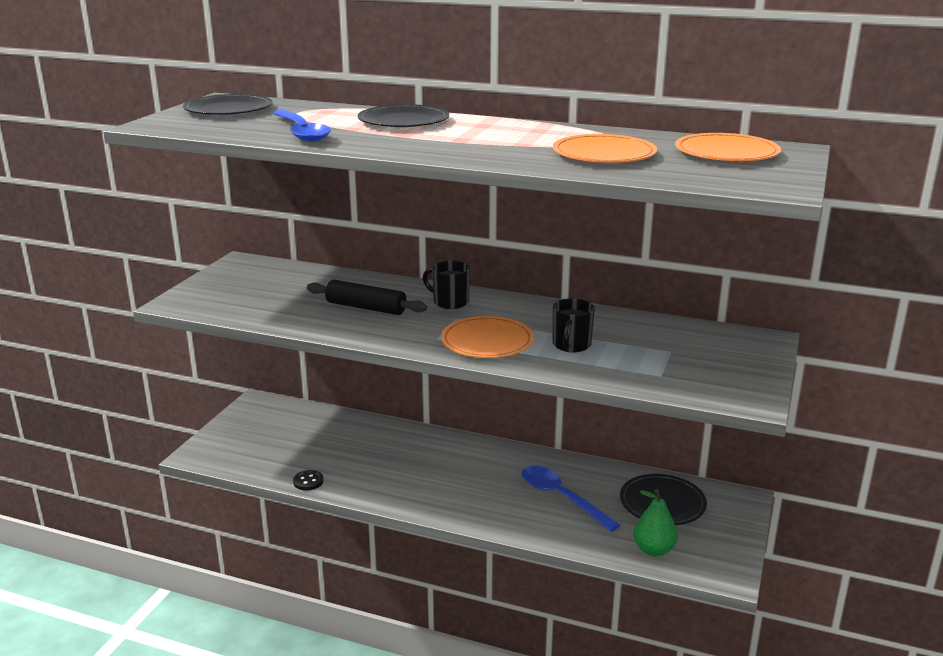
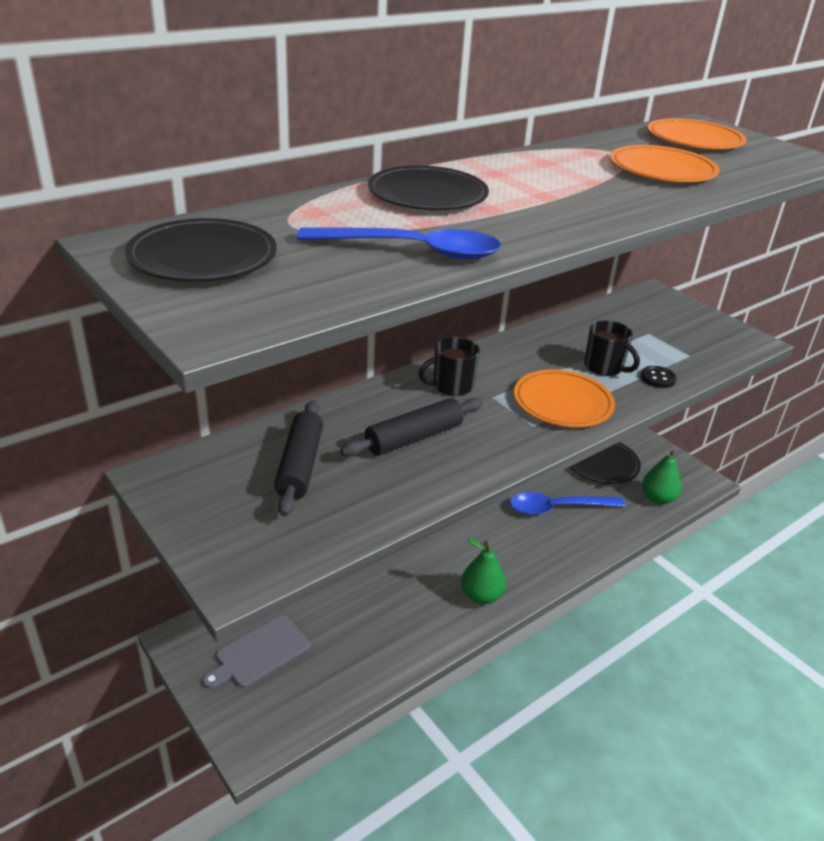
camera: 60 degrees left, 10 degrees up
black button [293,470,324,491] -> black button moved to [641,366,677,388]
none -> grey cutting board [203,615,310,689]
none -> black rolling pin [274,400,323,516]
none -> green pear [461,537,506,604]

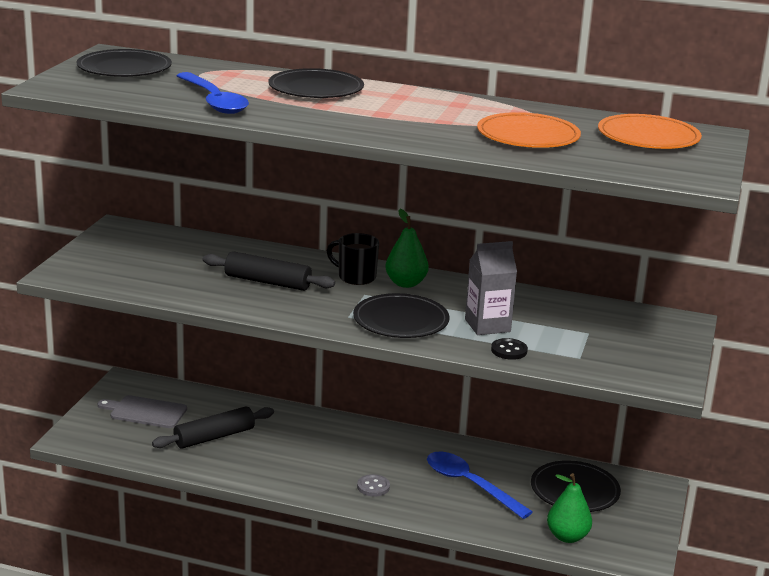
camera: 55 degrees right, 10 degrees down
black rolling pin [274,400,323,516] -> black rolling pin moved to [152,406,274,449]
green pear [461,537,506,604] -> green pear moved to [385,209,429,288]
orange plate [514,370,615,427] -> black plate [353,293,450,338]
black mug [584,320,640,376] -> grey carton [465,241,517,335]
none -> grey button [357,474,390,497]

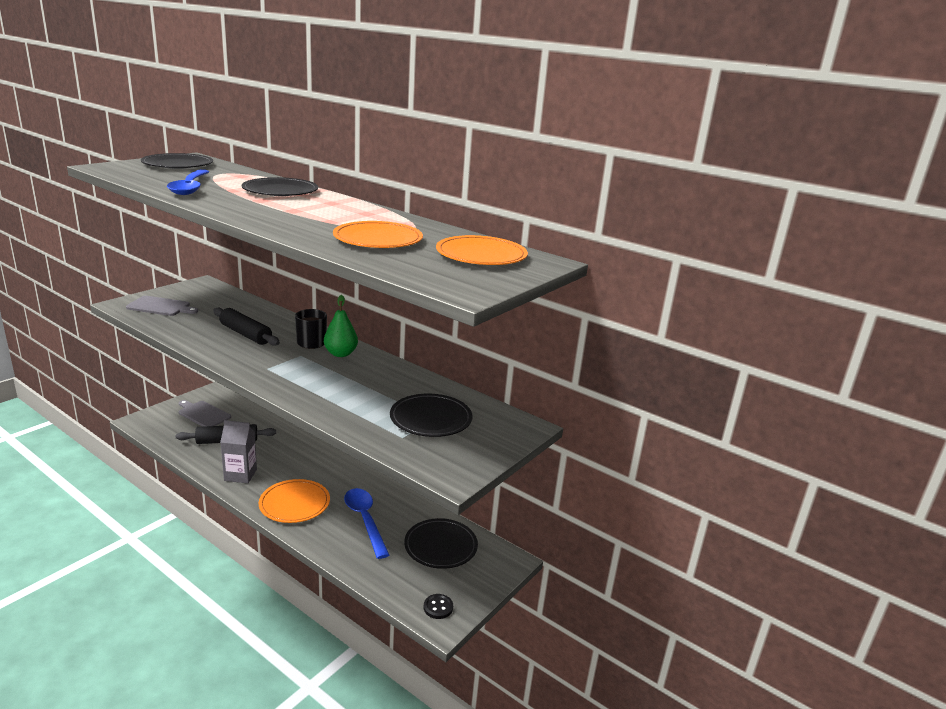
camera: 20 degrees right, 0 degrees up
black plate [353,293,450,338] -> black plate moved to [390,394,472,437]
grey button [357,474,390,497] -> orange plate [259,479,330,523]
grey carton [465,241,517,335] -> grey carton moved to [220,420,257,483]
black button [491,338,528,360] -> black button moved to [424,594,453,619]
green pear [547,473,592,543] -> none
none -> grey cutting board [126,296,198,316]

